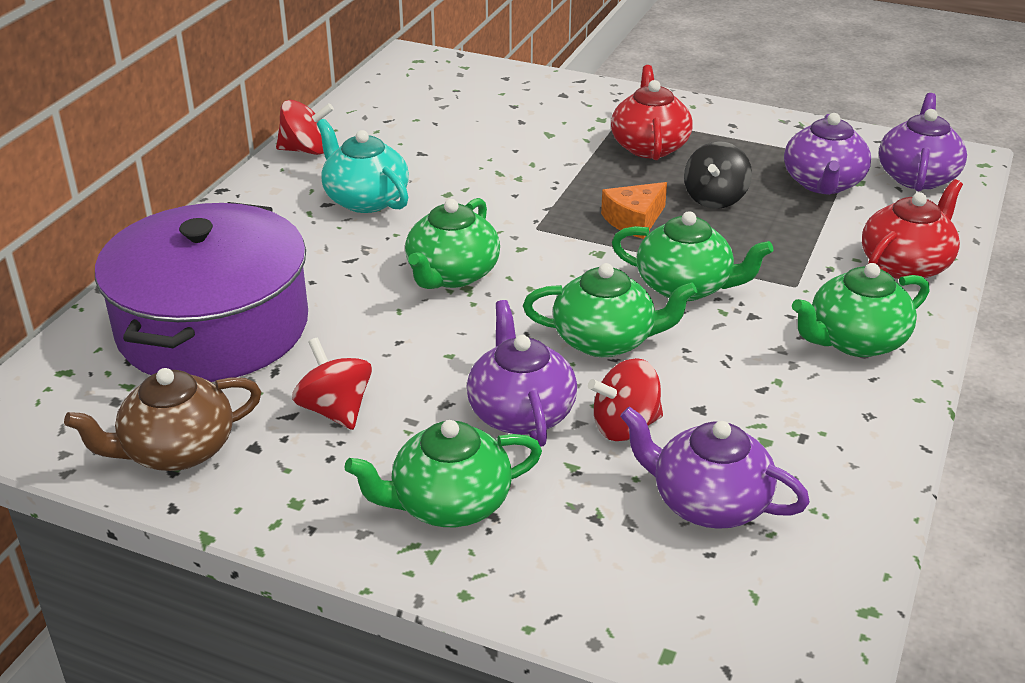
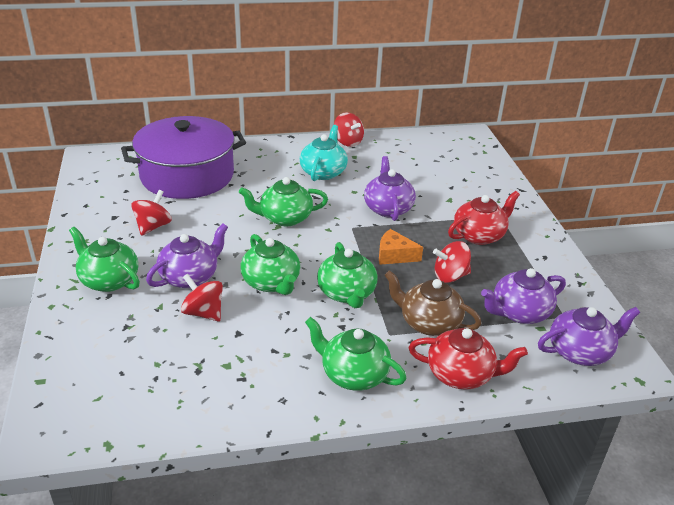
camera: 55 degrees right, 0 degrees up
brown teapot [64,368,261,471] -> brown teapot moved to [385,270,482,336]
purple teapot [620,406,810,529] -> purple teapot moved to [364,156,416,221]
black spinning top [684,141,752,209] -> red spinning top [433,241,471,283]

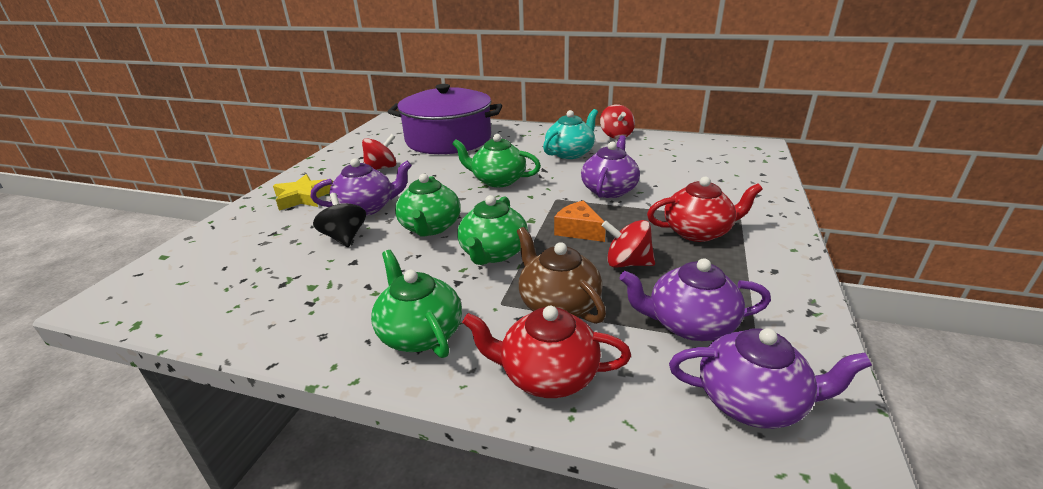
camera: 30 degrees right, 5 degrees down
green teapot [69,227,140,292] -> yellow star [273,174,333,211]
red spinning top [181,274,223,321] -> black spinning top [313,193,366,247]
red teapot [409,328,528,390] -> red teapot turned 150 degrees clockwise [462,306,631,398]

